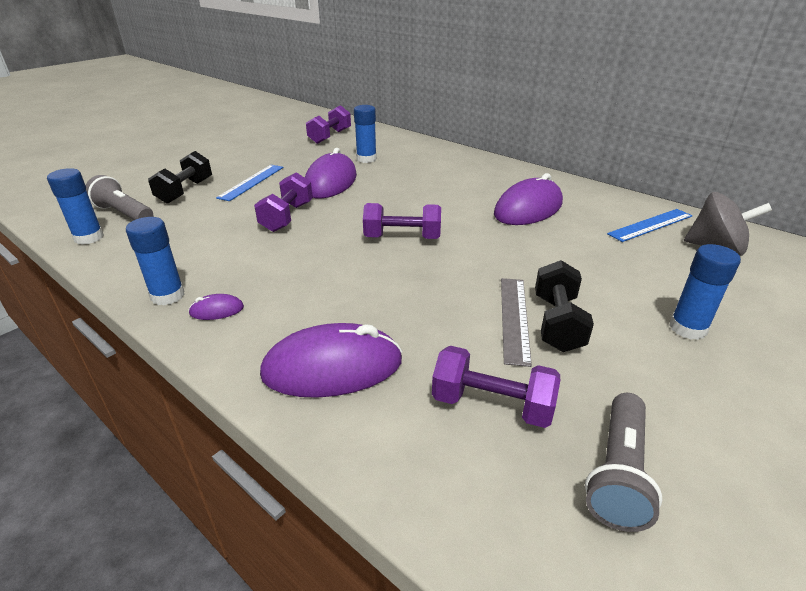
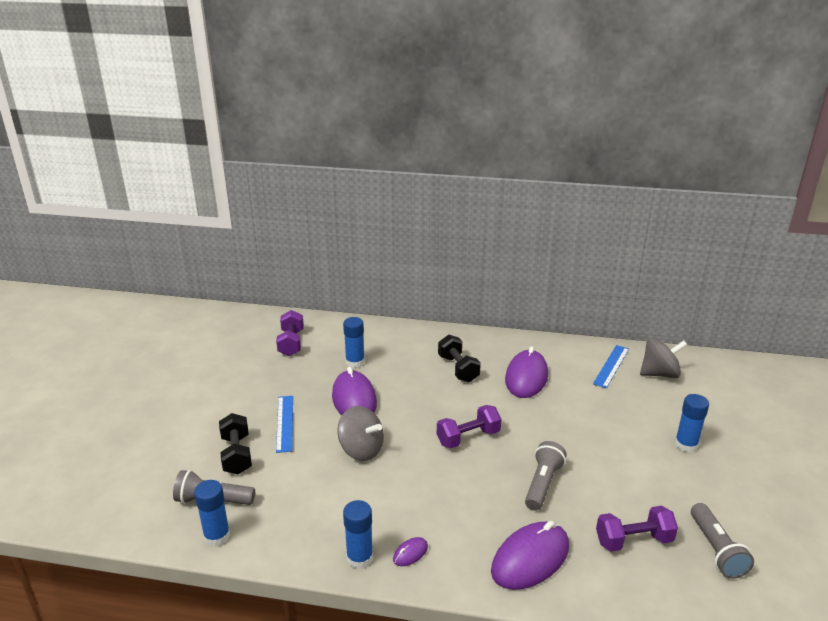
camera: 30 degrees left, 5 degrees down
purple dumbbell [254,172,313,232] -> grey spinning top [337,406,384,461]
grey ruler [501,278,532,367] -> none
black dumbbell [535,260,594,352] -> black dumbbell moved to [438,335,481,382]
none -> grey flashlight [525,441,567,511]

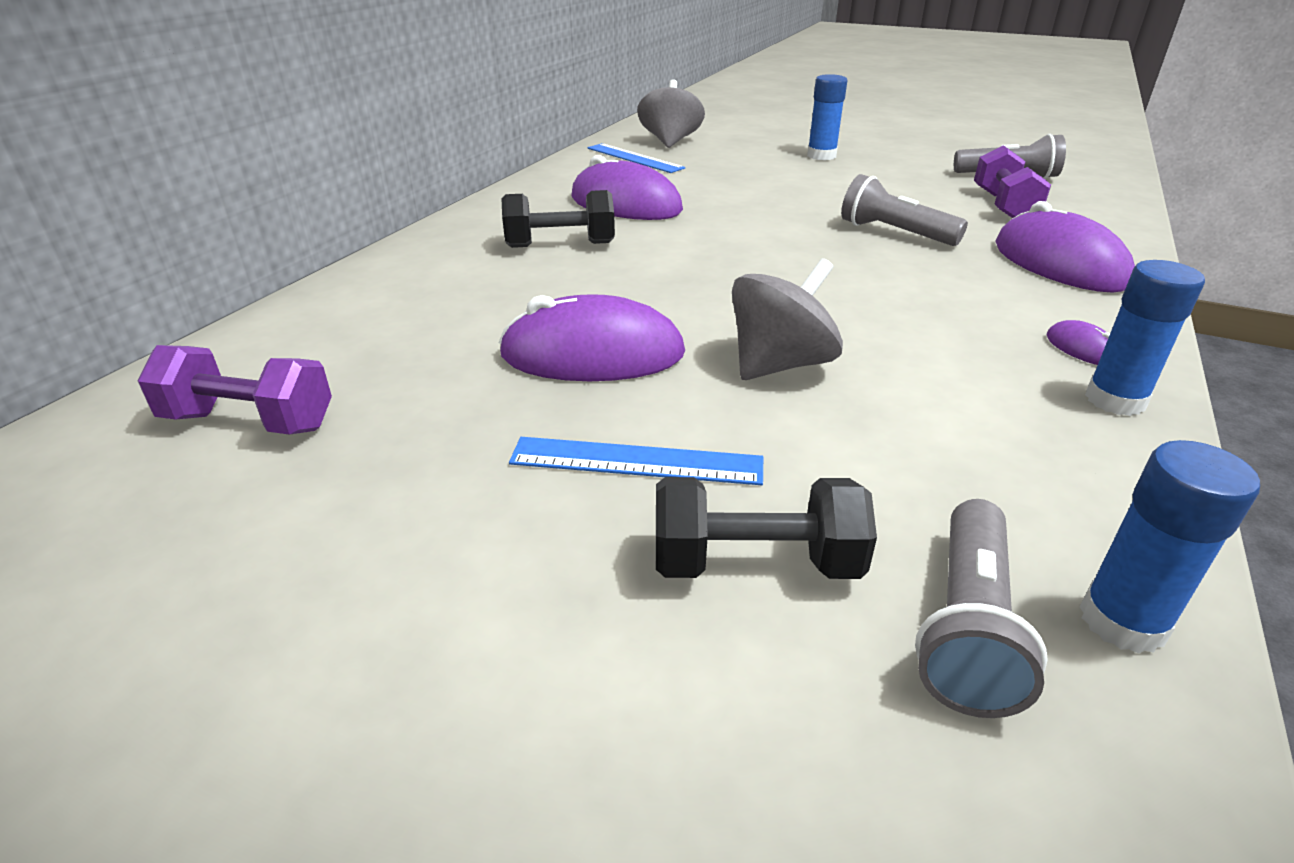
camera: 75 degrees left, 5 degrees up
blue glue stick [343,317,365,368] -> none
purple dumbbell [437,405,501,448] -> none

